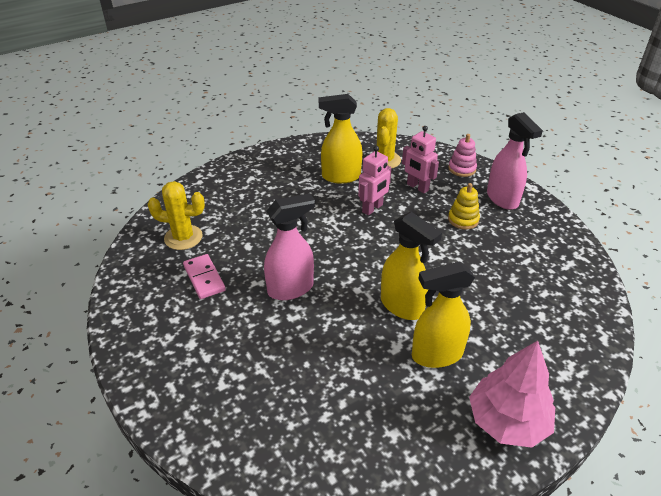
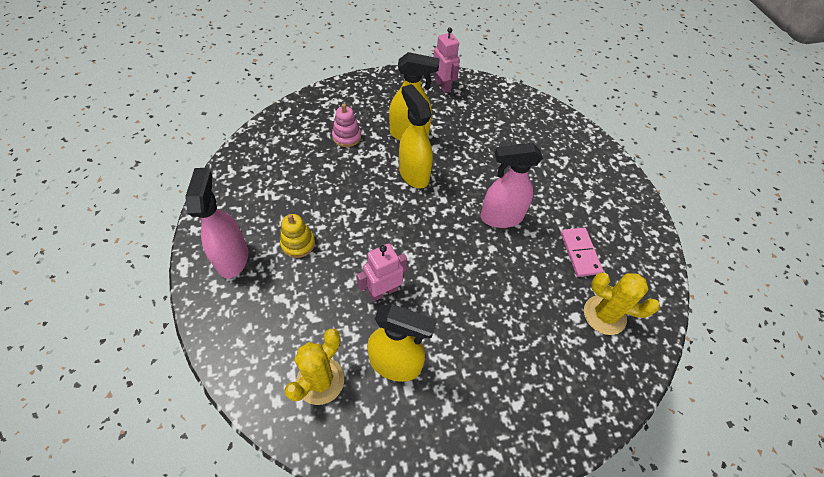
camera: 165 degrees left, 15 degrees up
pink robot [402,126,439,193] -> pink robot moved to [434,27,460,93]
pink stacking toy [448,134,477,177] -> pink stacking toy moved to [332,104,361,147]
pink tree [469,341,555,448] -> none

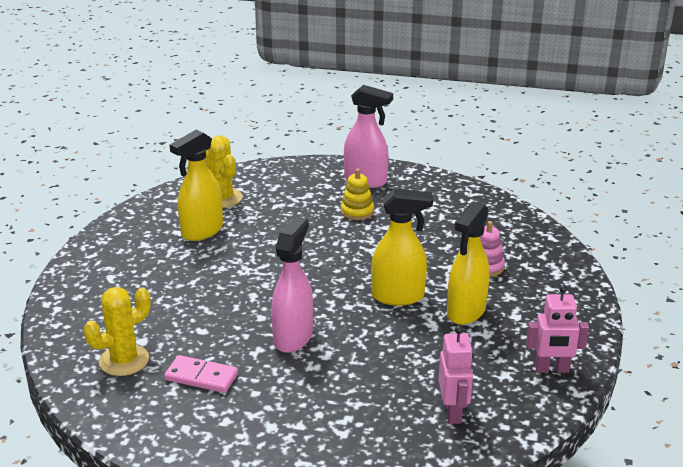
camera: 120 degrees right, 25 degrees down
pink robot [357,243,407,302] -> pink robot moved to [438,326,473,424]

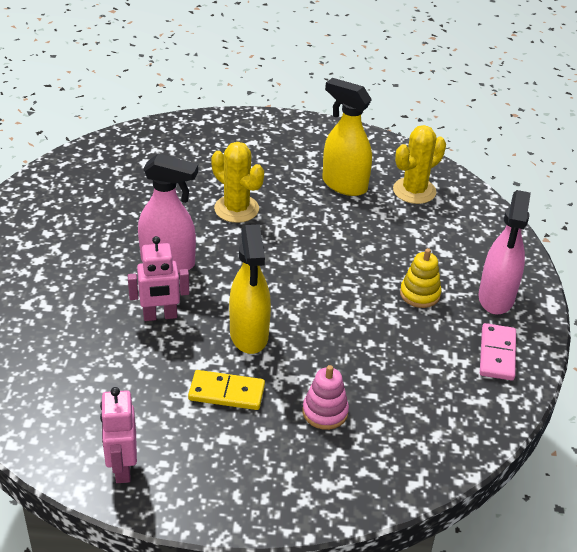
camera: 80 degrees right, 10 degrees up
yellow cactus [84,287,151,376] -> yellow cactus moved to [211,142,264,223]
pink domino [164,355,238,393] -> pink domino moved to [480,323,516,381]
pink robot [438,326,473,424] -> pink robot moved to [127,236,189,321]
yellow spray bottle [447,201,490,325] -> yellow domino [188,370,265,410]

